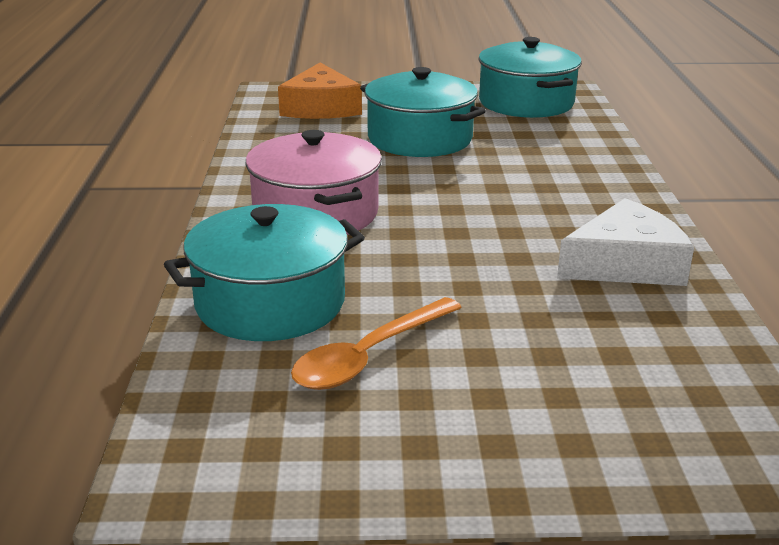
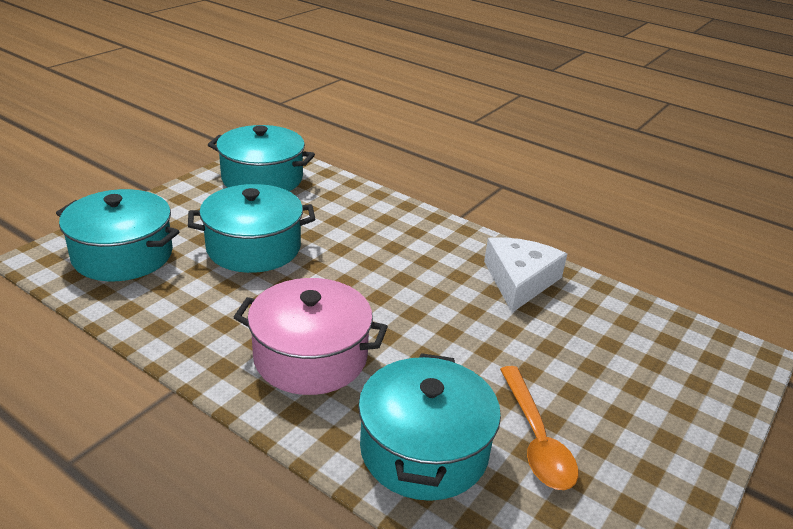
camera: 55 degrees left, 5 degrees up
orange cheese [278,63,362,119] -> turquoise pot [56,189,180,281]

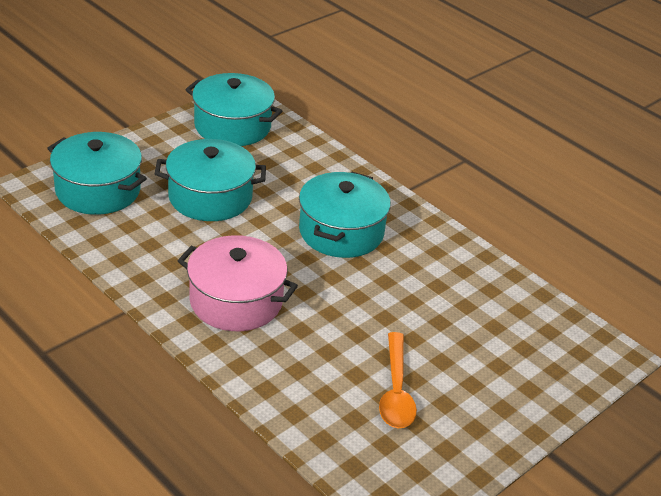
camera: 10 degrees right, 5 degrees up
turquoise pot [358,353,501,501] -> turquoise pot moved to [299,171,391,258]
white cheese [484,237,567,313] -> none

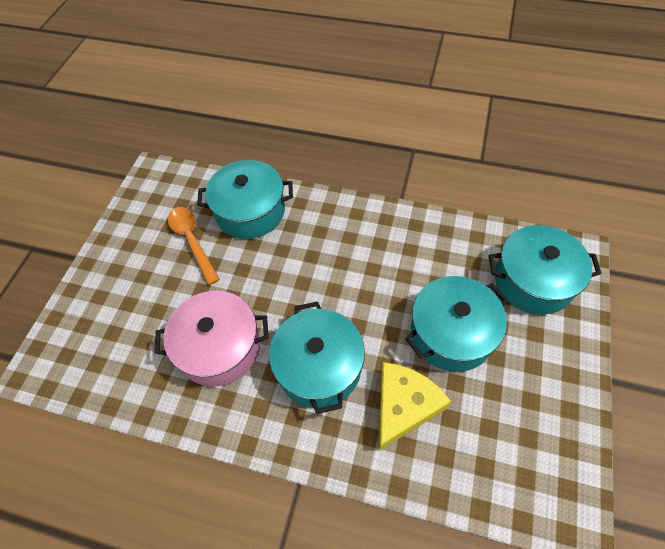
camera: 155 degrees right, 20 degrees up
pink pot [178,235,298,331] -> pink pot moved to [155,291,269,387]
turquoise pot [185,73,282,146] -> turquoise pot moved to [197,160,293,239]
none -> yellow cheese [379,362,451,451]

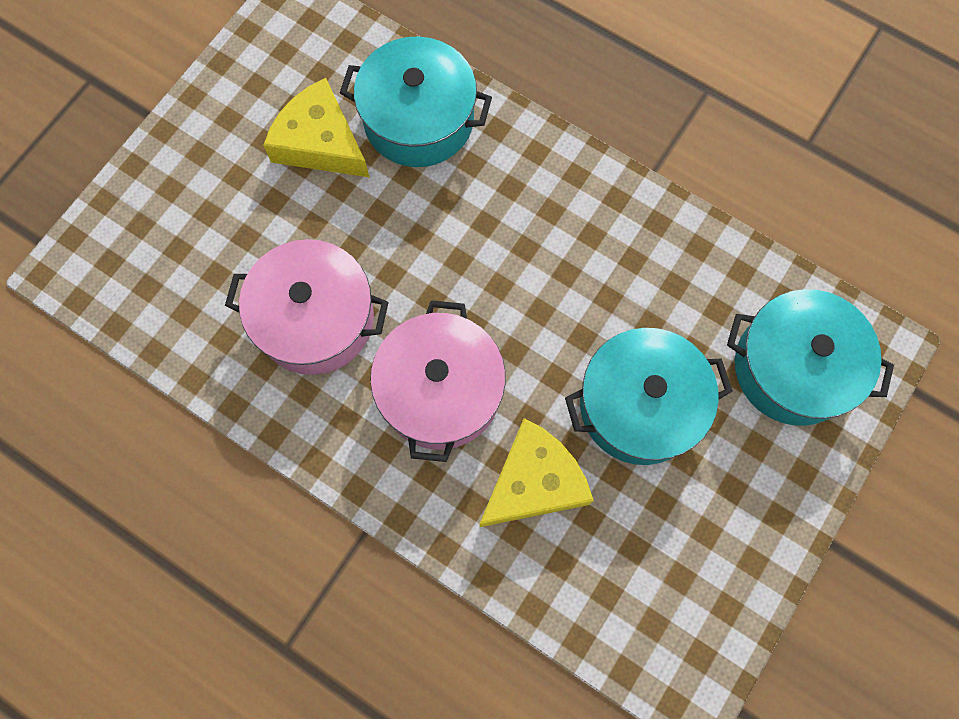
camera: 15 degrees right, 15 degrees up
orange spoon [168,207,220,285] -> yellow cheese [263,78,370,178]
turquoise pot [269,301,365,414] -> pink pot [370,300,506,462]

